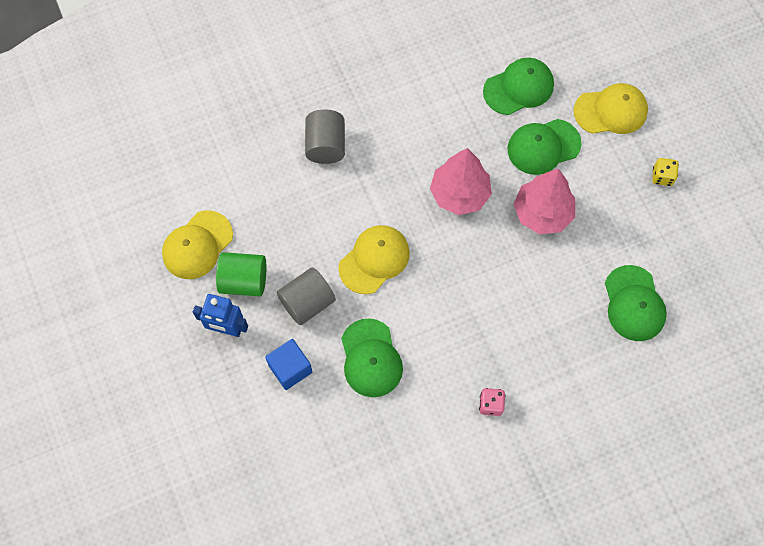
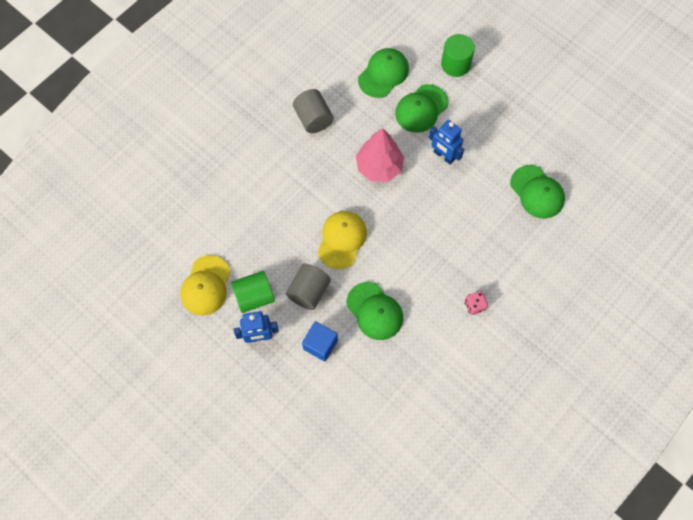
camera: 25 degrees left, 0 degrees up
grey cylinder [305,110,345,164] -> grey cylinder moved to [293,89,333,133]
pink tree [514,169,575,234] -> blue robot [429,120,464,164]
yellow cap [574,83,648,134] -> green cylinder [441,34,475,77]
yellow dice [652,158,679,186] -> none

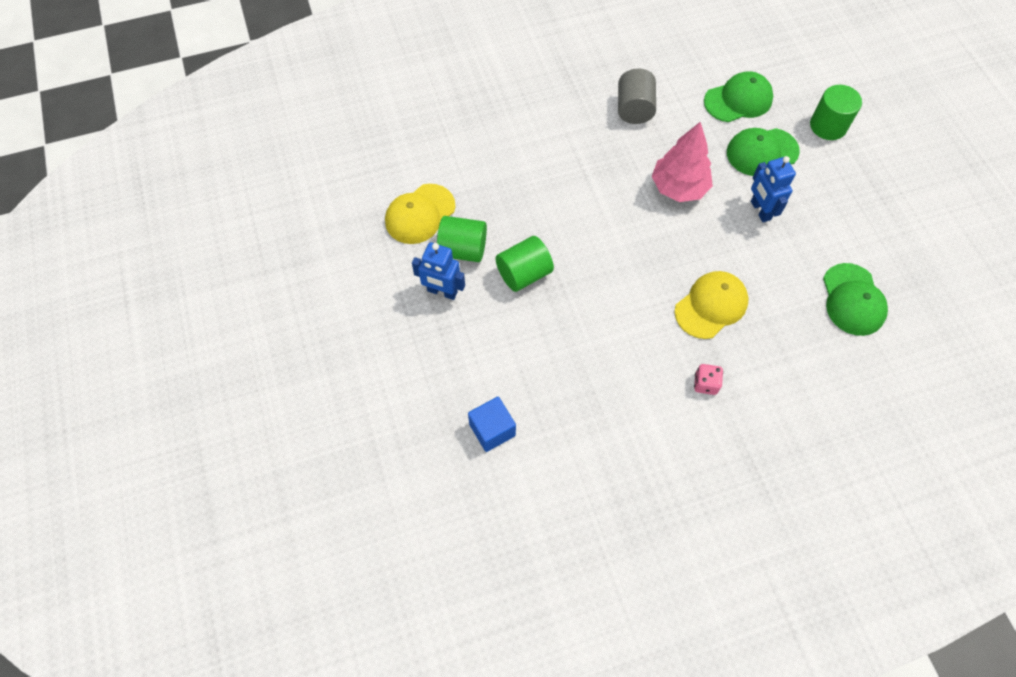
camera: 30 degrees right, 5 degrees down
grey cylinder [286,264,331,310] -> green cylinder [496,236,554,292]
blue cube [302,321,338,361] -> blue cube moved to [468,397,516,452]
yellow cap [318,211,367,269] -> yellow cap moved to [675,271,748,339]
green cap [346,282,403,340] -> none

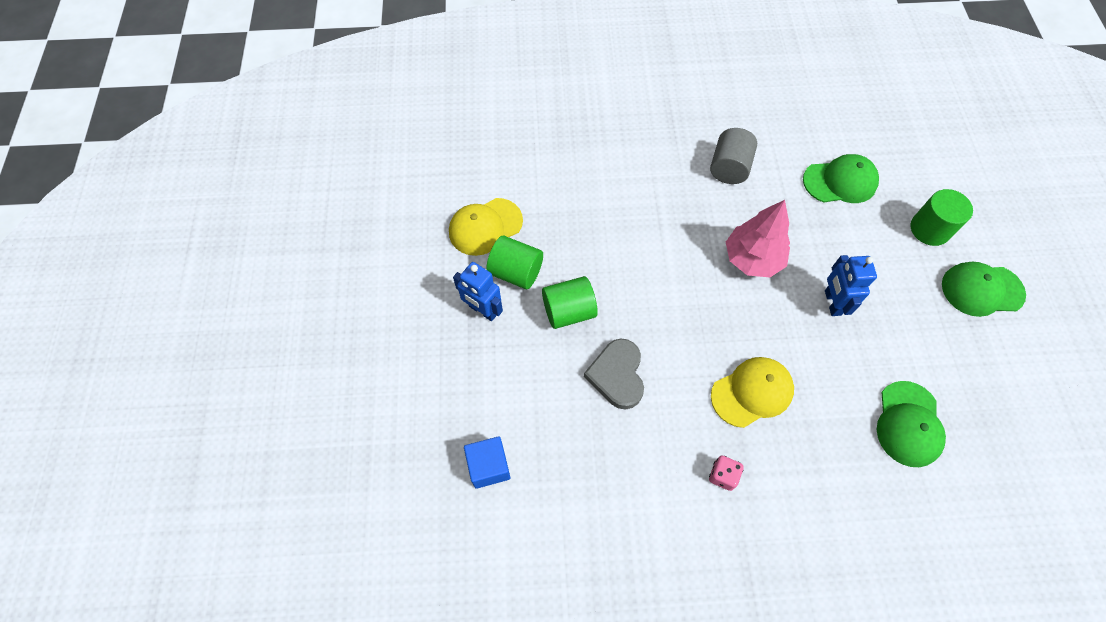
camera: 15 degrees right, 0 degrees up
green cap [727,128,800,176] -> green cap moved to [942,261,1026,317]
none -> grey heart [584,338,644,410]

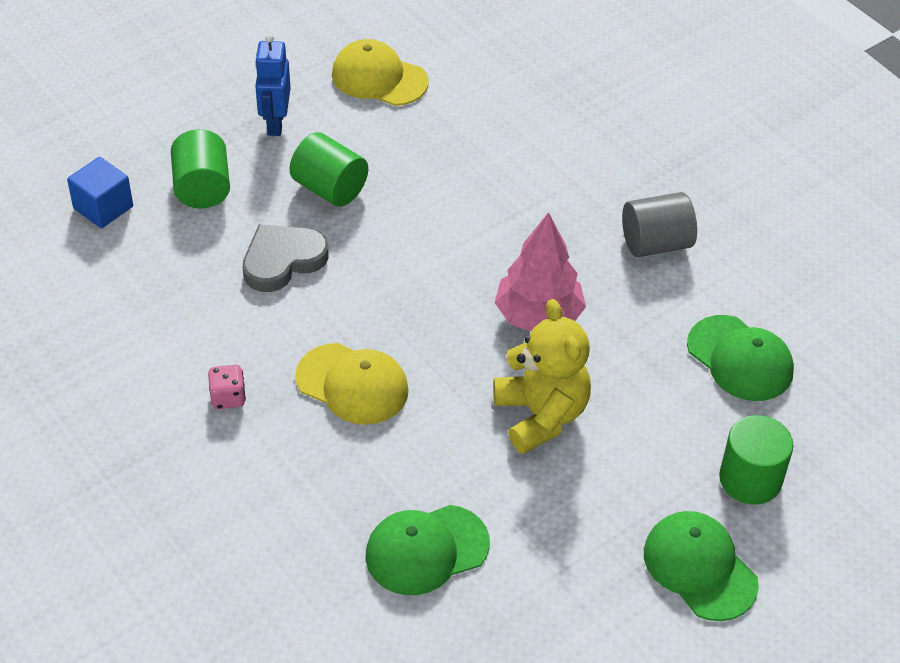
camera: 55 degrees right, 15 degrees down
green cylinder [486,235,543,289] -> green cylinder moved to [171,129,230,209]
blue robot [825,255,877,316] -> yellow teddy bear [493,299,591,454]

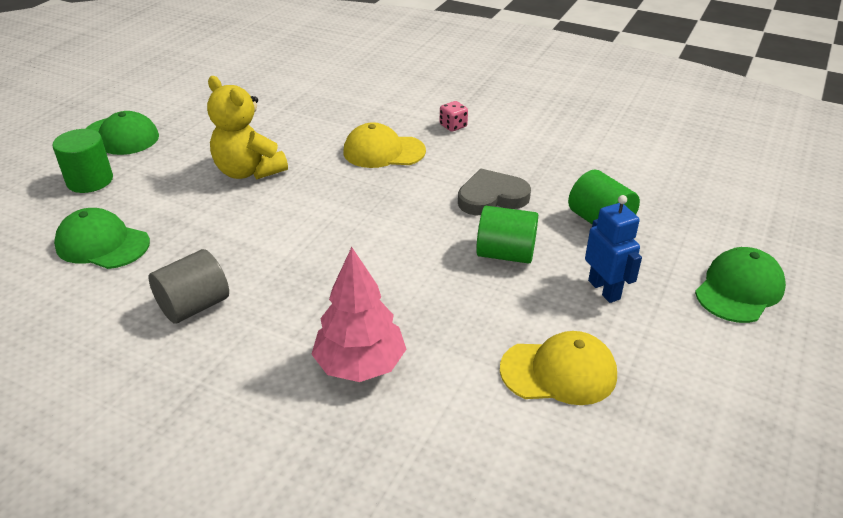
camera: 155 degrees right, 10 degrees down
blue cube [67,157,133,228] -> none
grey heart [243,224,328,292] -> grey heart turned 135 degrees counterclockwise [458,169,531,215]
green cap [366,505,490,595] -> green cap moved to [695,247,786,323]
pink tree [494,212,586,331] -> pink tree moved to [311,247,407,382]

